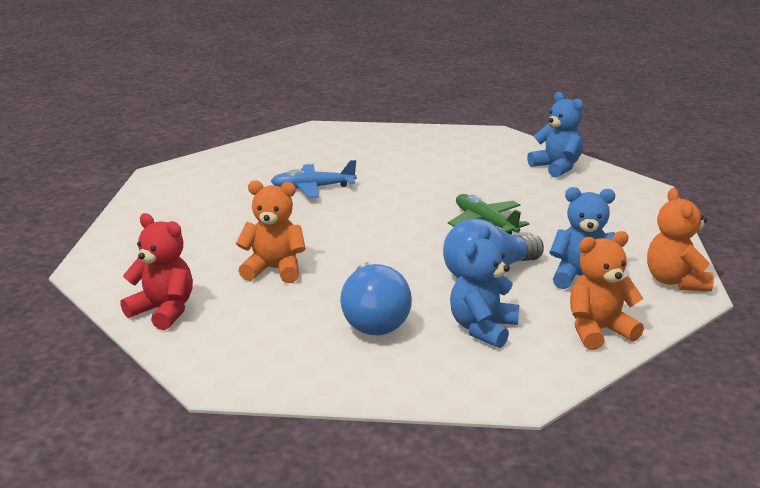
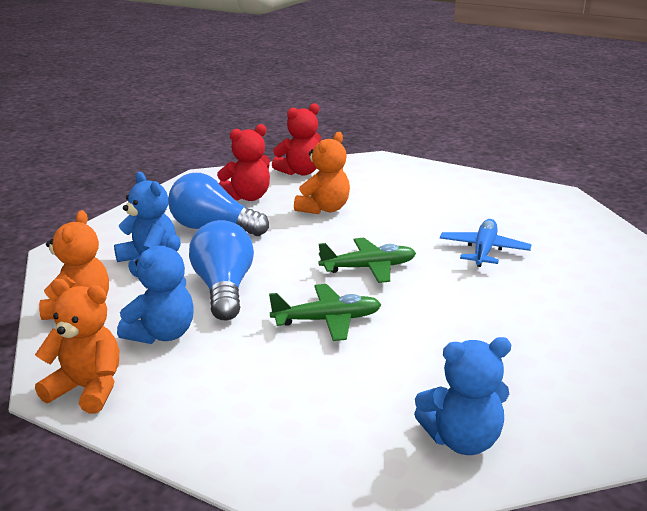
camera: 115 degrees right, 0 degrees up
none -> red teddy bear [217,124,270,201]
none -> green plane [318,238,416,283]

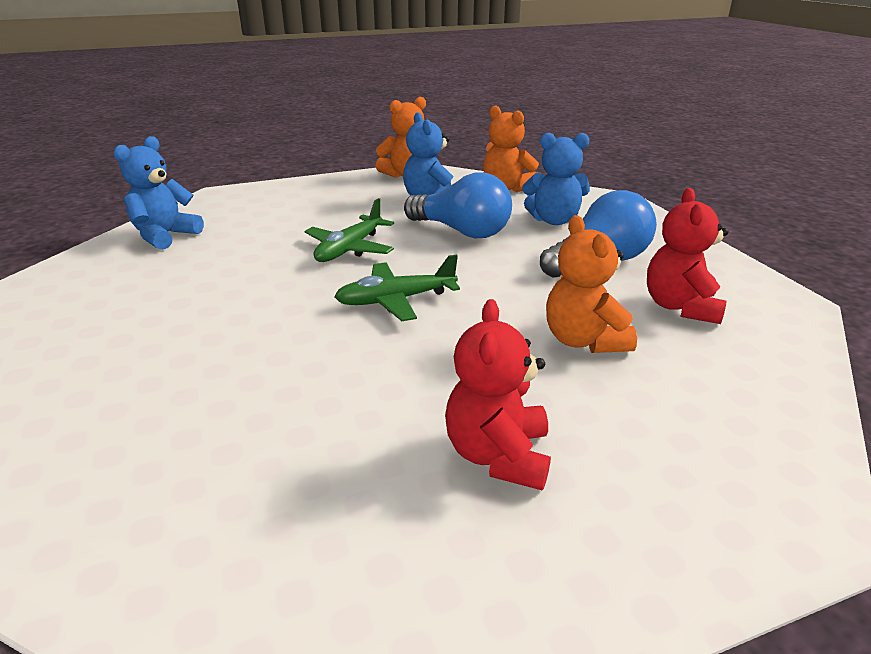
camera: 130 degrees right, 5 degrees up
red teddy bear [272,103,321,175] -> red teddy bear moved to [445,299,551,490]
green plane [318,238,416,283] -> green plane turned 45 degrees clockwise [334,255,460,321]
blue plane [440,219,531,267] -> none

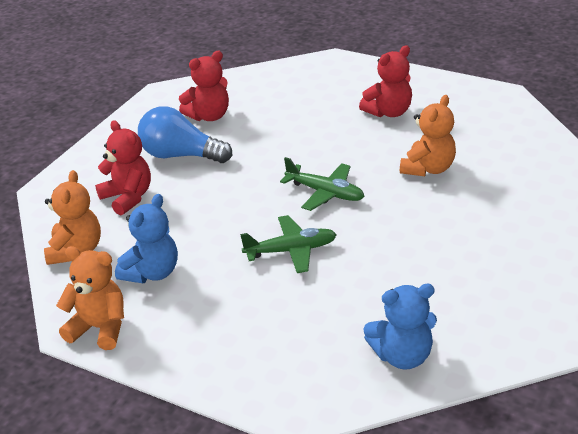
camera: 130 degrees left, 5 degrees up
blue light bulb [404,172,512,238] -> none
blue teddy bear [522,133,590,225] -> red teddy bear [95,120,151,215]
orange teddy bear [546,215,637,353] -> orange teddy bear moved to [400,95,456,176]

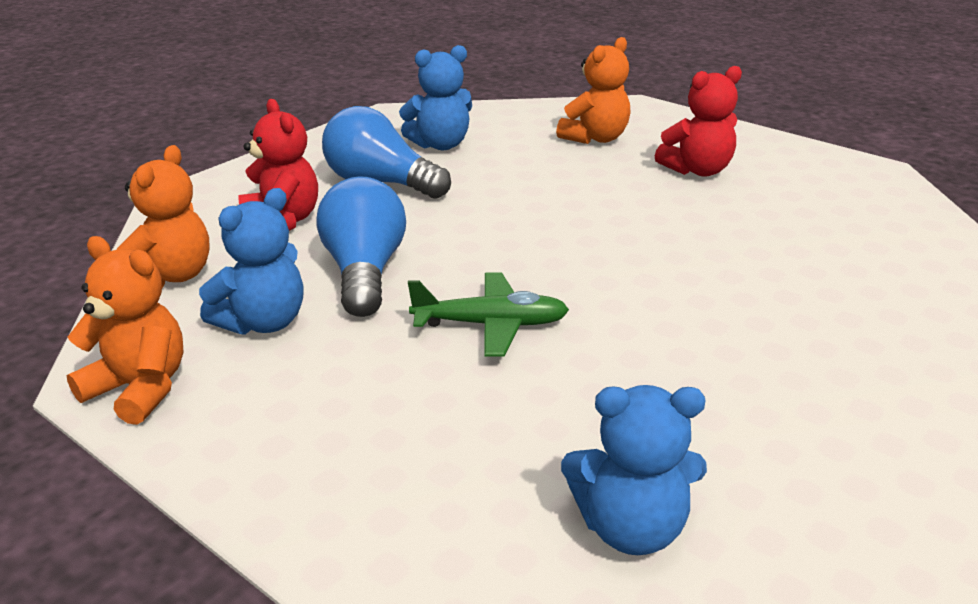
camera: 10 degrees right, 5 degrees down
red teddy bear [179,51,229,121] -> blue teddy bear [399,45,472,150]
green plane [280,157,365,211] -> none
orange teddy bear [400,95,456,176] -> orange teddy bear moved to [556,37,630,144]
none -> blue light bulb [316,176,406,317]

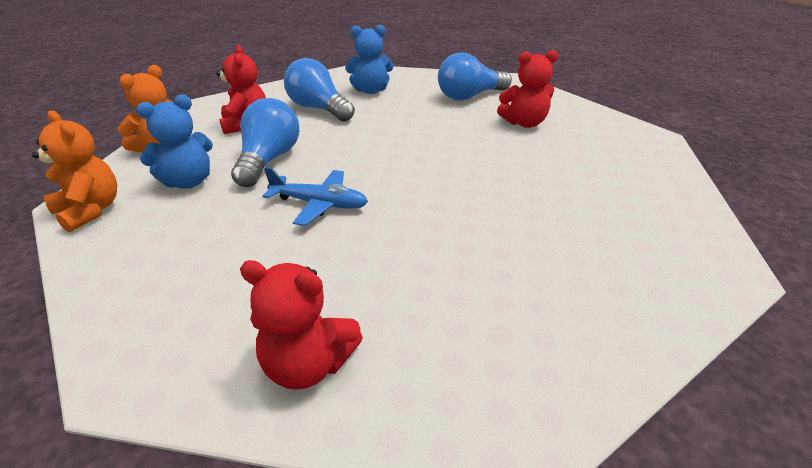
camera: 15 degrees right, 5 degrees up
green plane [408,273,569,357] -> blue plane [262,167,368,226]
orange teddy bear [556,37,630,144] -> blue light bulb [438,52,512,101]
blue teddy bear [561,385,707,555] -> red teddy bear [240,260,363,390]

